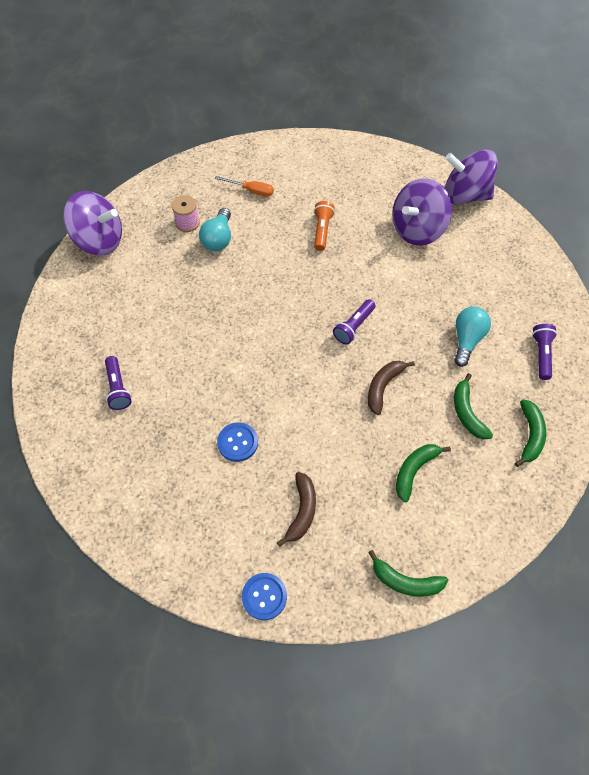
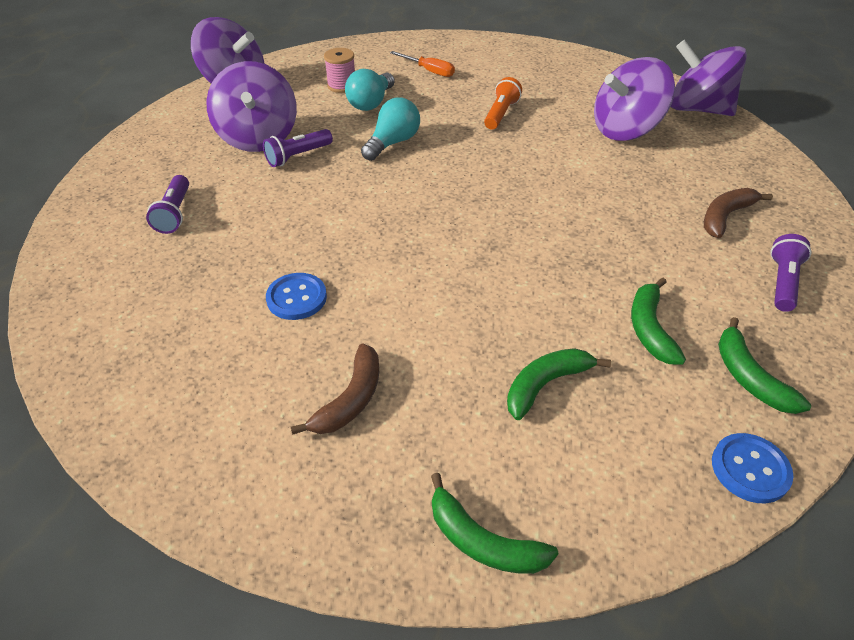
camera: 15 degrees right, 15 degrees down
blue button [242,573,287,620] -> blue button moved to [712,433,794,503]
purple flashlight [333,299,376,344] -> purple flashlight moved to [263,129,333,167]
brown banana [368,361,415,415] -> brown banana moved to [704,188,773,238]
turquoise light bulb [454,306,491,367] -> turquoise light bulb moved to [361,97,420,161]
green banana [515,399,546,467] -> green banana turned 135 degrees clockwise [718,317,811,414]
none -> purple spinning top [206,61,297,152]

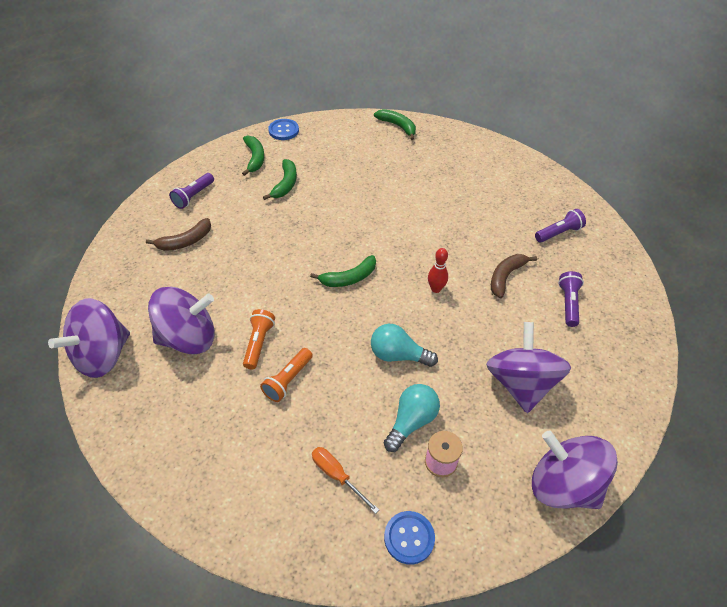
camera: 170 degrees left, 5 degrees up
purple flashlight [263,129,333,167] -> purple flashlight moved to [535,209,586,242]
blue button [266,273,327,320] -> blue button moved to [384,511,435,565]
brown banana [291,343,379,435] -> brown banana moved to [491,254,537,298]
turquoise light bulb [361,97,420,161] -> turquoise light bulb turned 60 degrees clockwise [371,324,438,367]
green banana [507,348,611,420] -> green banana moved to [310,255,376,287]
purple spinning top [670,40,747,116] -> purple spinning top turned 90 degrees clockwise [48,298,130,378]
none -> orange flashlight [243,309,275,369]
none -> red bowling pin [428,248,448,293]

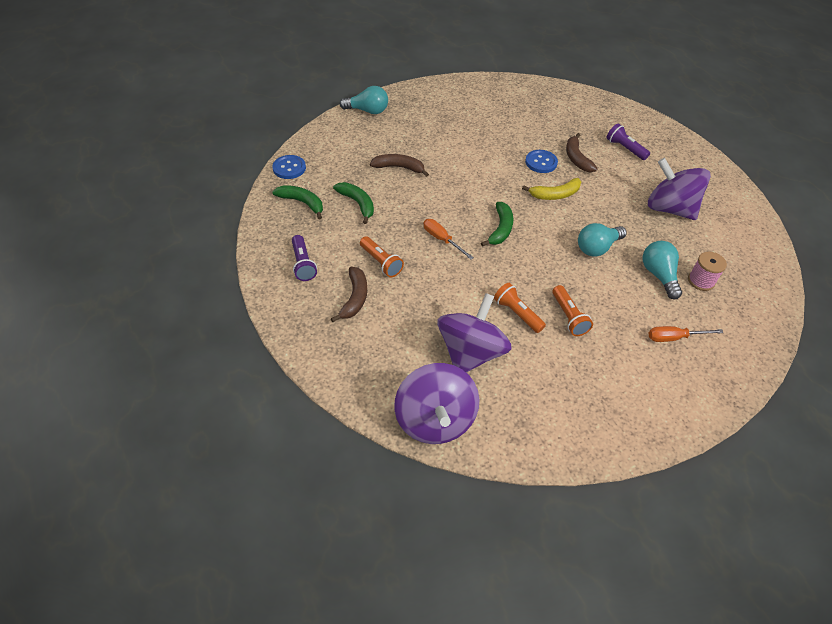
camera: 50 degrees left, 0 degrees up
green banana [374,109,416,140] -> turquoise light bulb [340,86,388,114]
blue button [384,511,435,565] -> blue button moved to [525,150,558,173]
red bowling pin [428,248,448,293] -> yellow banana [522,178,581,200]
purple spinning top [532,430,618,509] -> none
purple flashlight [535,209,586,242] -> none
none -> orange flashlight [360,236,404,277]
none -> brown banana [370,154,429,177]
none -> orange screwdriver [423,219,474,260]

